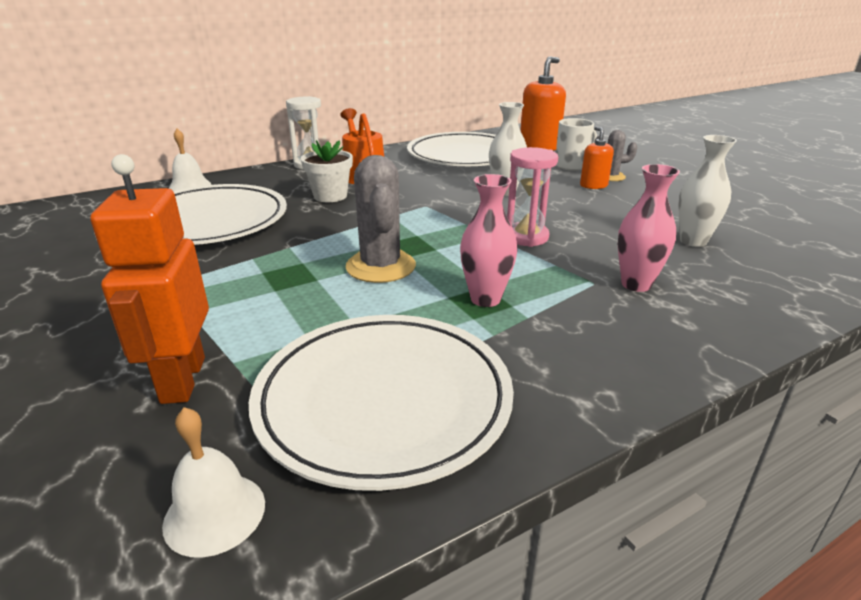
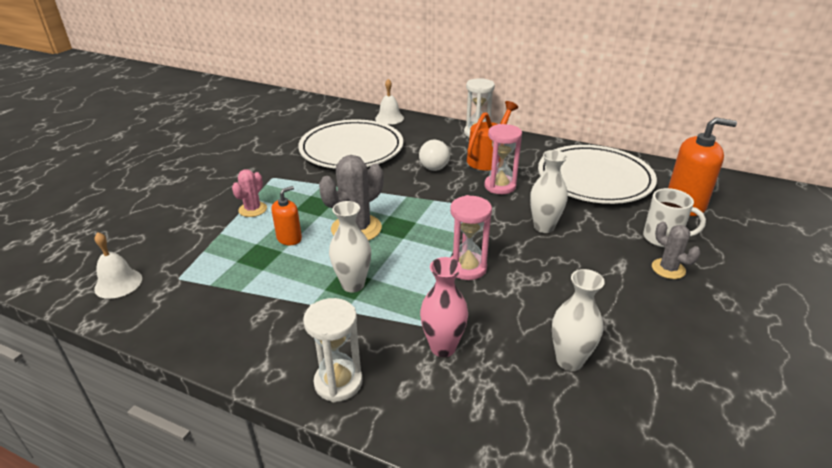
camera: 55 degrees right, 5 degrees up
orange robot [90,154,209,404] -> none
white plate [249,315,514,491] -> none
white flower pot [301,140,353,202] -> white light bulb [419,140,450,171]
pink vase [460,174,518,307] -> white vase [329,201,371,292]
orange soap dispenser [580,127,614,189] -> orange soap dispenser moved to [271,186,302,246]
none -> pink cactus [232,169,267,217]
none -> white hourglass [303,298,363,402]
none -> pink hourglass [485,124,522,194]

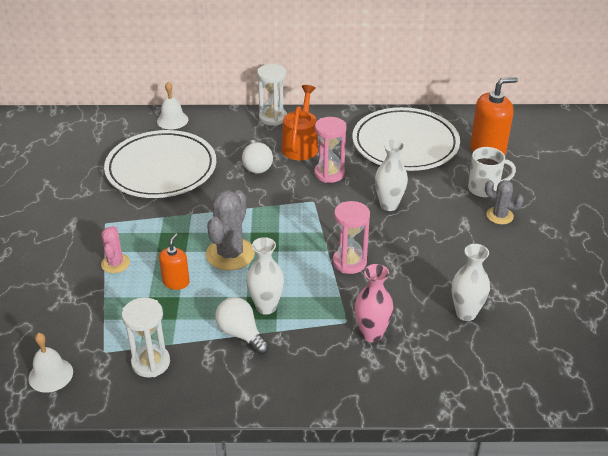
camera: 25 degrees left, 5 degrees up
white hourglass [303,298,363,402] -> white hourglass moved to [122,297,170,377]
none -> white light bulb [215,297,269,354]

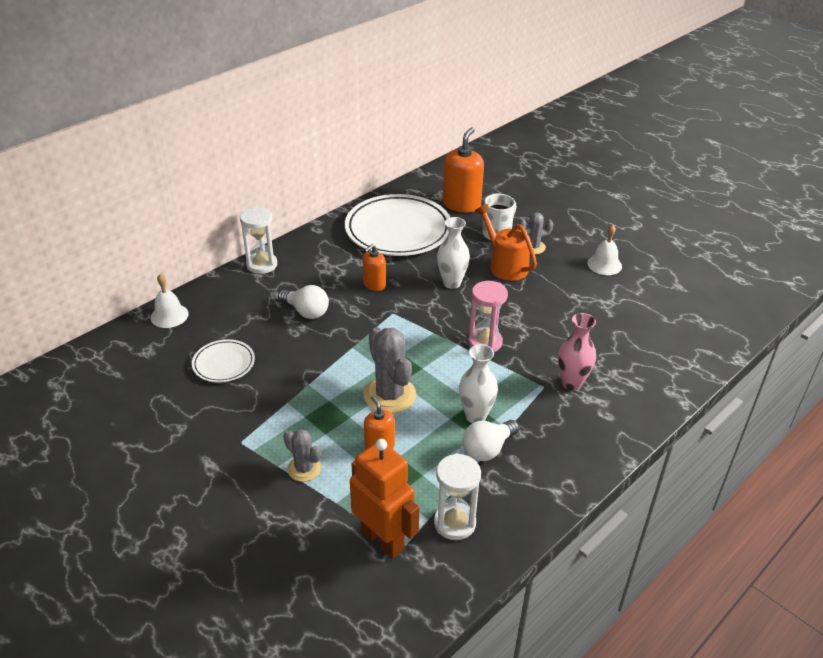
camera: 45 degrees left, 0 degrees up
white bell [28,333,73,393] -> white bell moved to [587,224,622,275]
pink cactus [101,226,130,273] -> grey cactus [283,429,321,482]
white plate [104,130,216,198] -> white plate [192,339,255,383], size x0.48
white light bulb [215,297,269,354] -> white light bulb turned 45 degrees counterclockwise [462,420,519,461]
orange watering can [281,85,318,160] -> orange watering can moved to [475,204,537,281]
pink hourglass [314,117,347,183] -> orange soap dispenser [363,244,386,291]
white vase [452,244,490,321] -> none
none -> orange robot [350,439,420,559]

